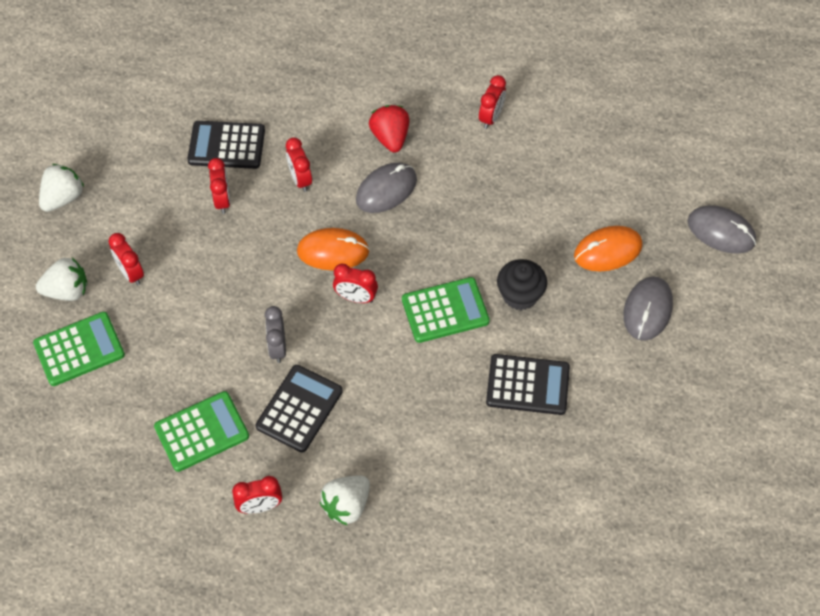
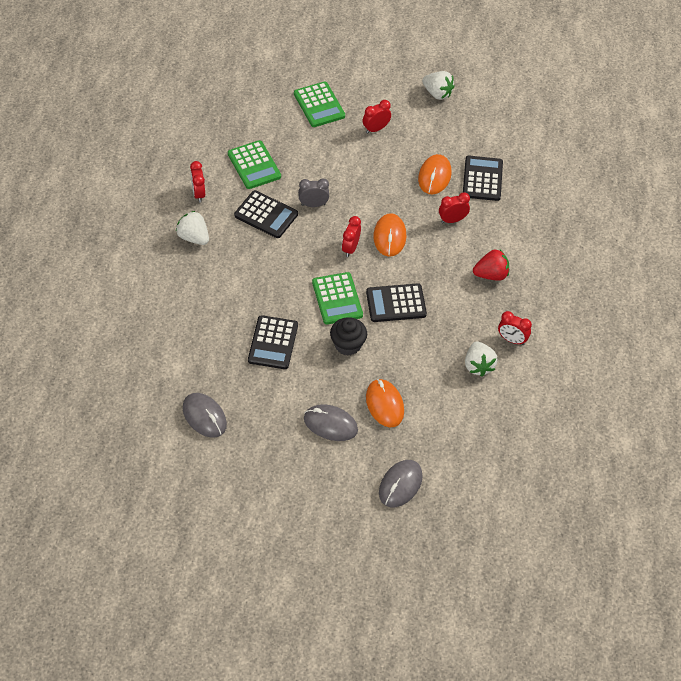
camera: 90 degrees right, 5 degrees down
white strawberry [36,258,87,301] -> white strawberry moved to [465,341,498,377]
red clock [208,158,230,214] -> orange mouse [418,154,452,194]
grey mouse [356,163,417,213] -> grey mouse moved to [183,393,227,438]
none -> black calculator [366,283,427,322]

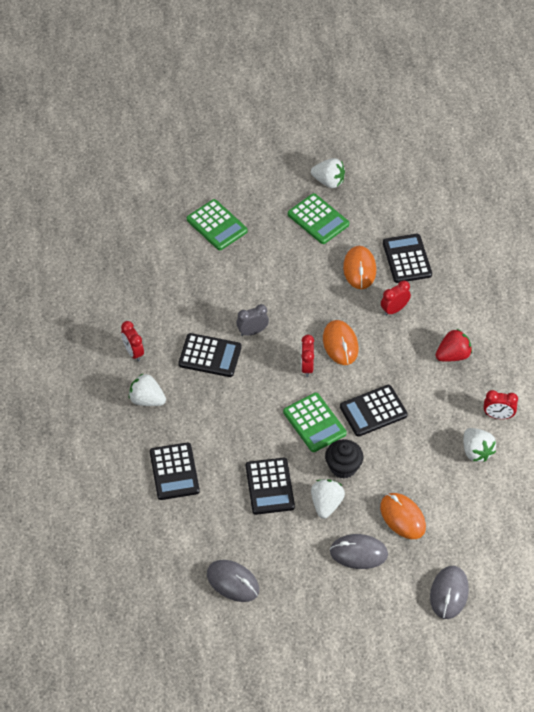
camera: 15 degrees left, 0 degrees up
green calculator [228,140,281,189] -> green calculator moved to [288,193,349,244]
red clock [363,100,391,134] -> none
none -> black calculator [150,443,200,500]
none -> white strawberry [311,479,345,519]

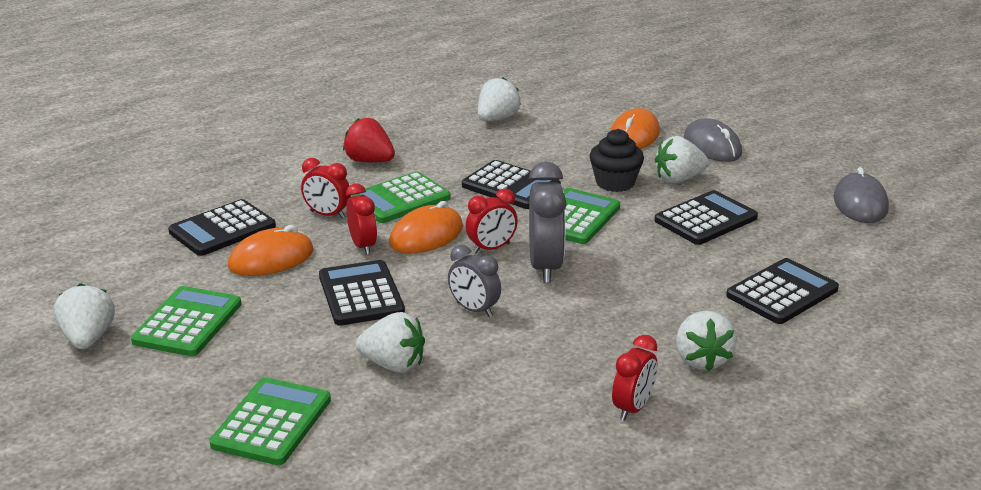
camera: 120 degrees left, 25 degrees down
black calculator [178,333,242,377] -> black calculator moved to [319,260,405,326]
grey mouse [430,566,469,619] -> none
red clock [484,390,518,419] -> red clock moved to [346,184,377,255]
none -> green calculator [351,172,451,223]
none -> white strawberry [356,312,425,373]
none -> grey clock [529,162,567,283]

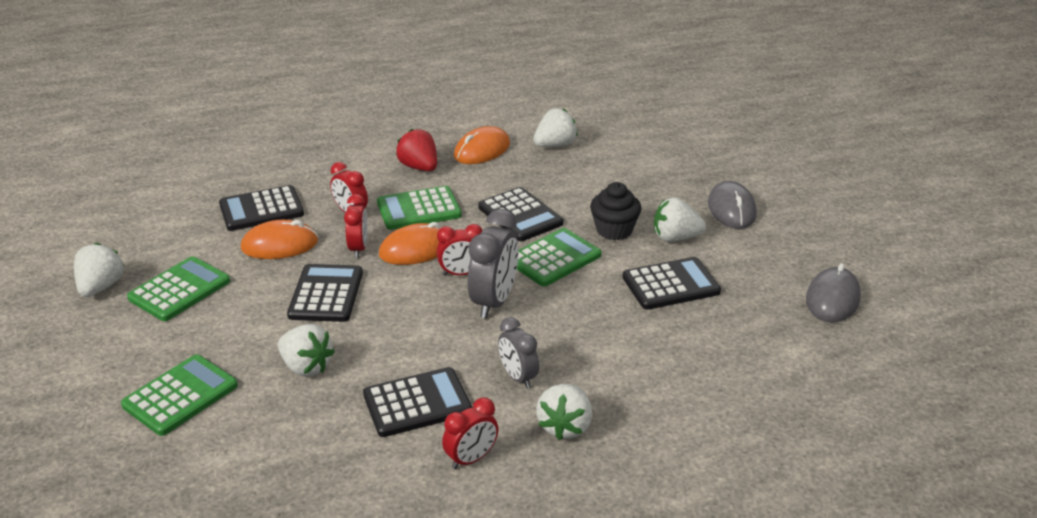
camera: 20 degrees right, 5 degrees up
grey clock [448,245,501,317] -> grey clock moved to [498,317,539,389]
orange mouse [610,108,660,149] -> orange mouse moved to [454,126,510,164]
black calculator [726,258,839,324] -> black calculator moved to [363,367,472,437]

